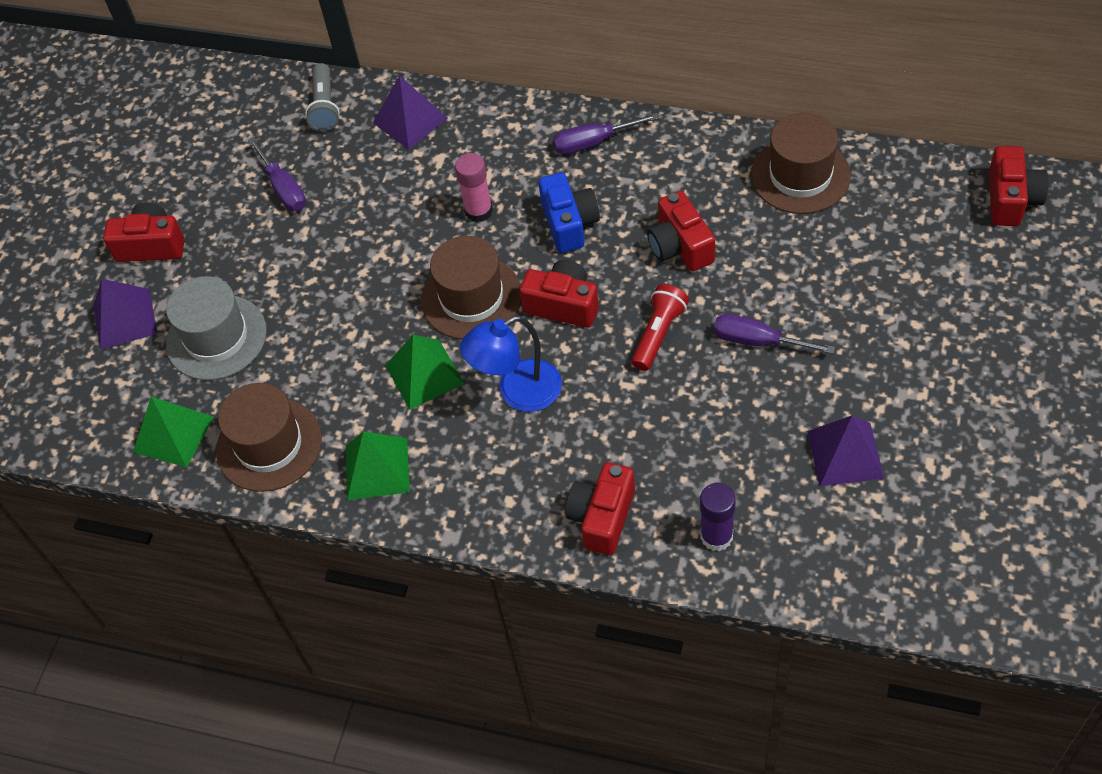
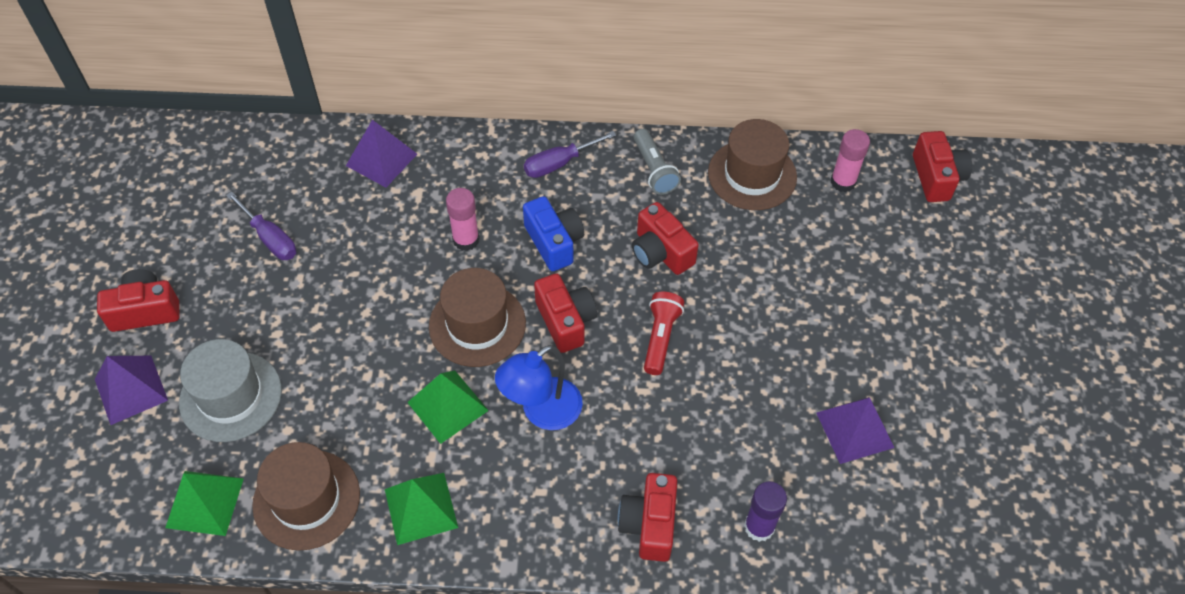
camera: 20 degrees left, 0 degrees up
grey flashlight [305,63,340,131] -> grey flashlight moved to [634,129,681,195]
red camera [519,260,599,327] -> red camera turned 60 degrees clockwise [534,274,597,353]
purple screwdriver [714,314,835,354] -> none
none -> pink glue stick [831,129,870,192]

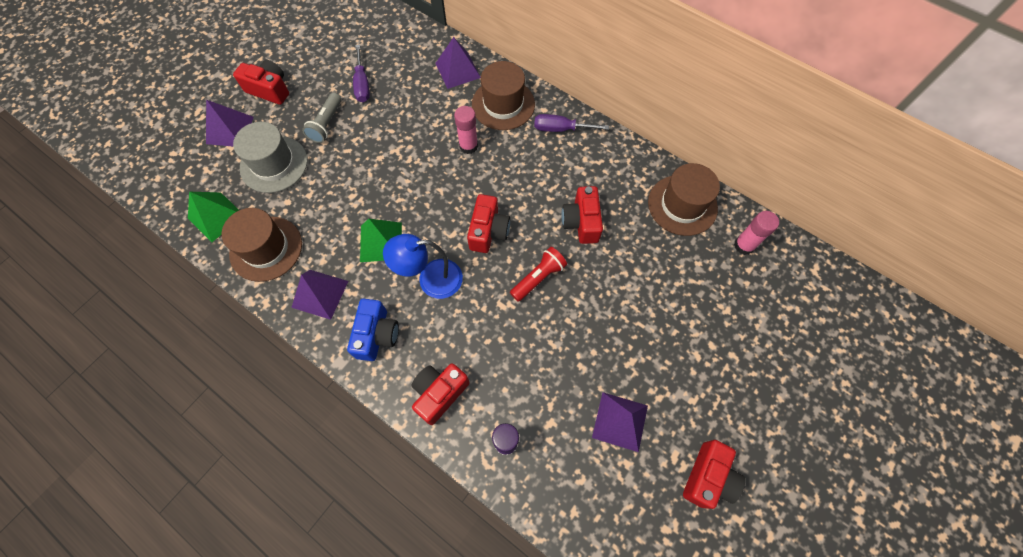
camera: 35 degrees right, 10 degrees up
green pyramid [385,473,458,545] -> purple pyramid [291,270,348,320]
brown hat [429,268,526,367] -> brown hat moved to [472,61,535,130]
blue camera [523,196,584,271] -> blue camera moved to [347,299,399,361]
grey flashlight [634,129,681,195] -> grey flashlight moved to [302,93,341,143]
red camera [913,131,972,202] -> red camera moved to [683,440,745,509]

